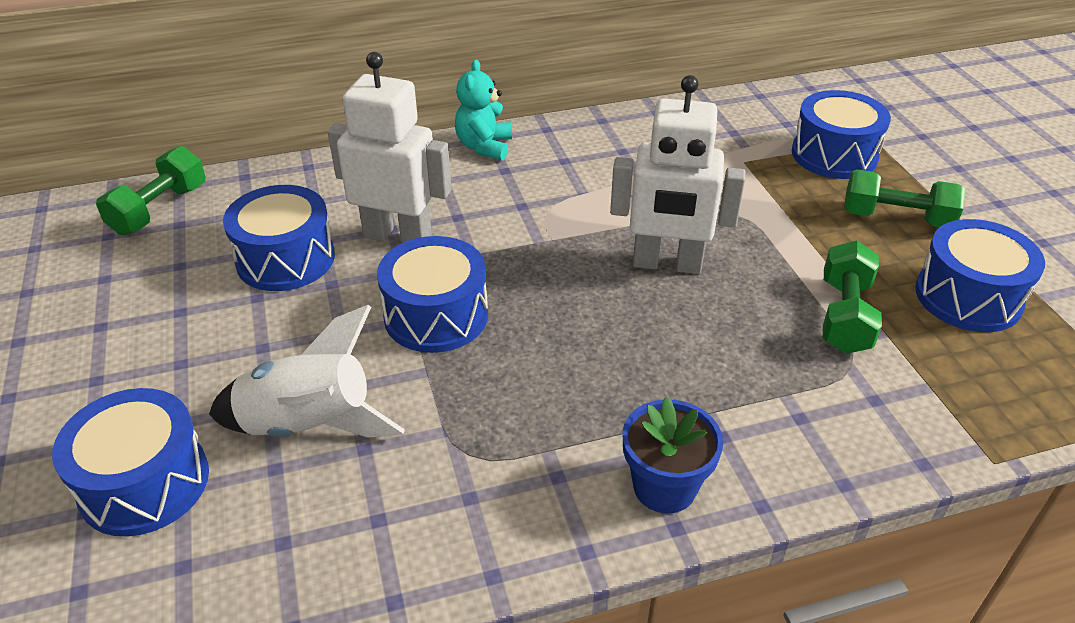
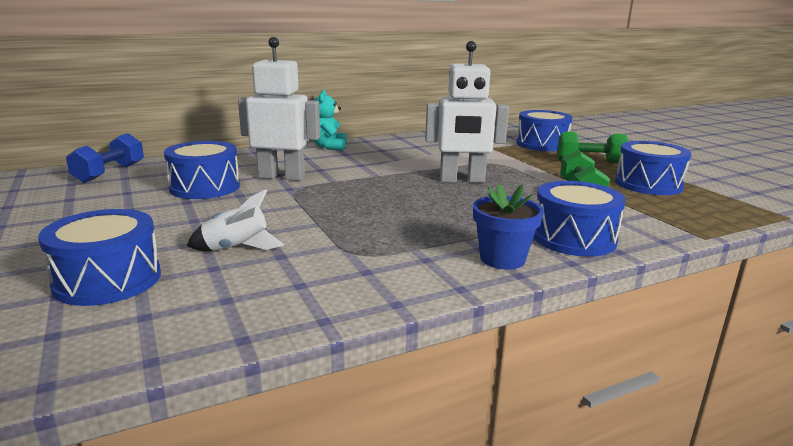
camera: 10 degrees left, 20 degrees down
green dumbbell [96,146,206,235] -> blue dumbbell [66,133,144,183]
white rocket [209,305,405,438] -> white rocket [187,189,284,251], size x0.64
blue drum [377,236,488,353] -> blue drum moved to [533,181,626,257]

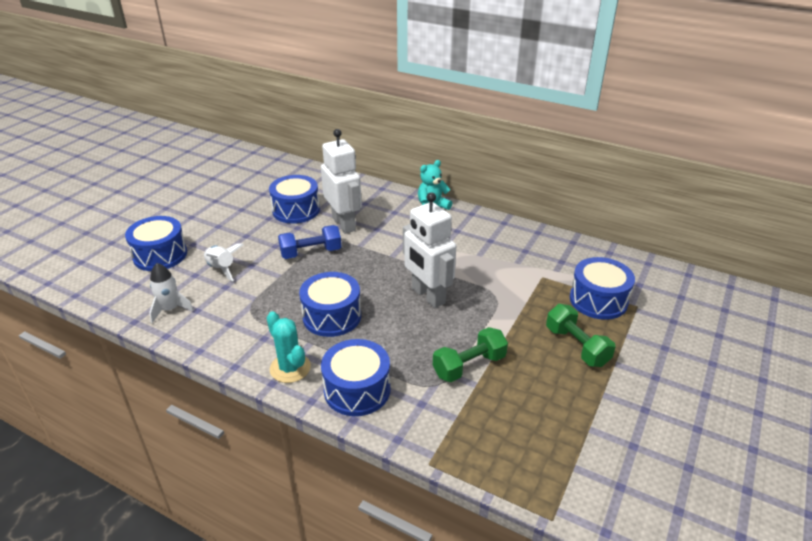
camera: 55 degrees right, 15 degrees up
blue dumbbell [66,133,144,183] -> blue dumbbell moved to [278,225,341,259]
blue flower pot [473,184,544,270] -> turquoise cactus [267,311,311,383]
blue drum [615,141,691,195] -> blue drum moved to [299,272,361,337]
none -> white rocket [149,263,194,323]

